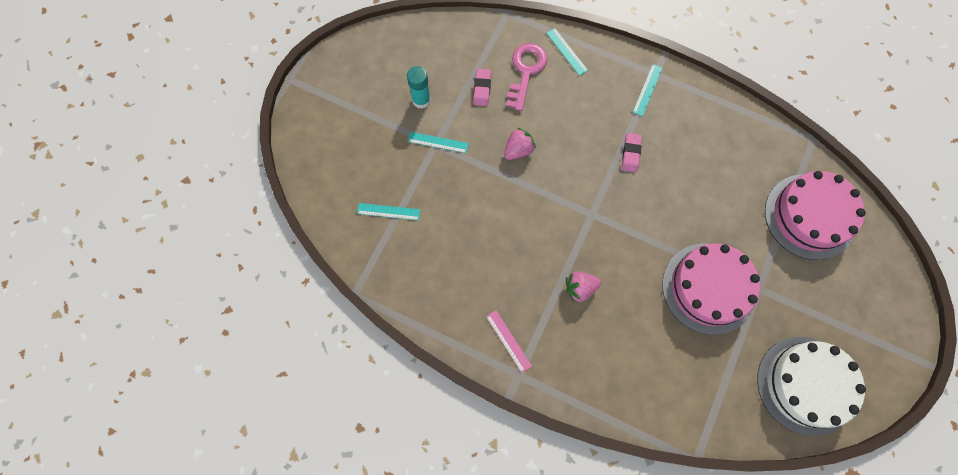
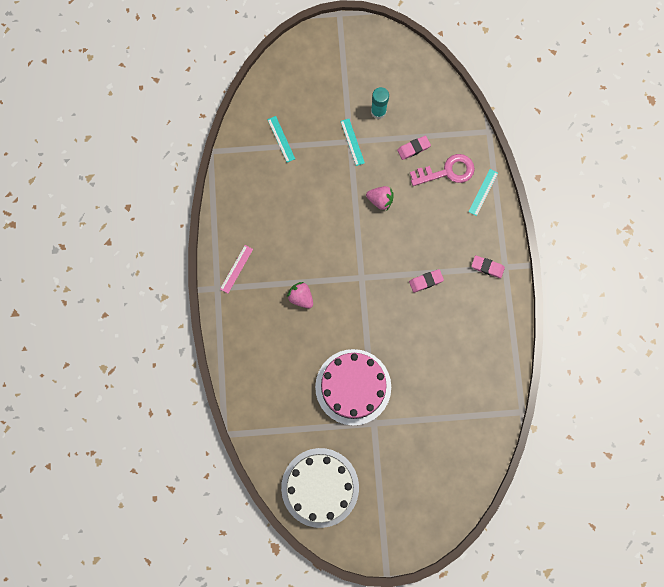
camera: 60 degrees right, 5 degrees up
turquoise ruler [633,64,662,116] -> pink eraser [472,255,505,278]
pink cake [765,171,866,260] -> none

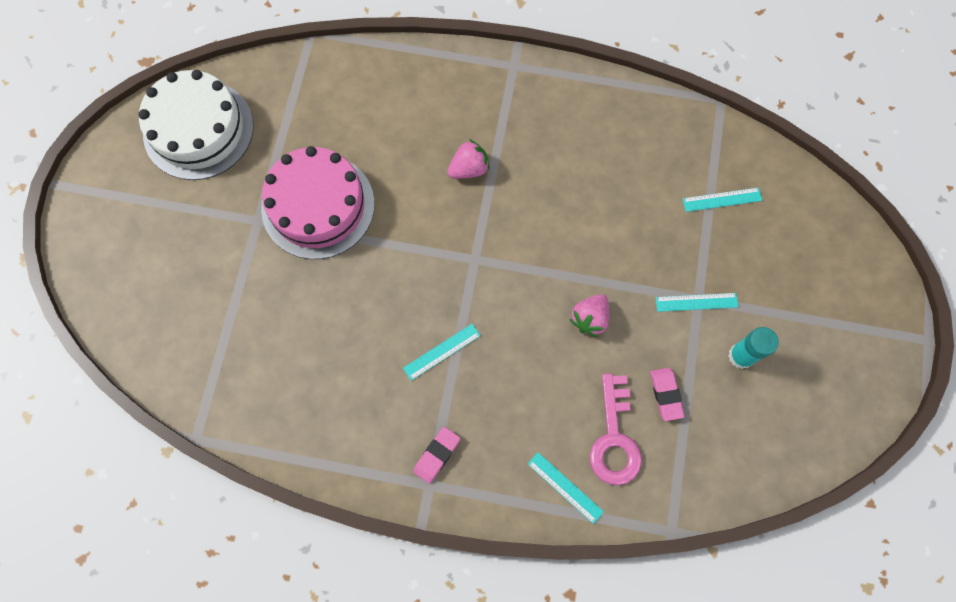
camera: 105 degrees right, 5 degrees down
pink ruler [220,245,253,293] -> none
pink eraser [409,269,444,293] -> turquoise ruler [403,324,481,381]

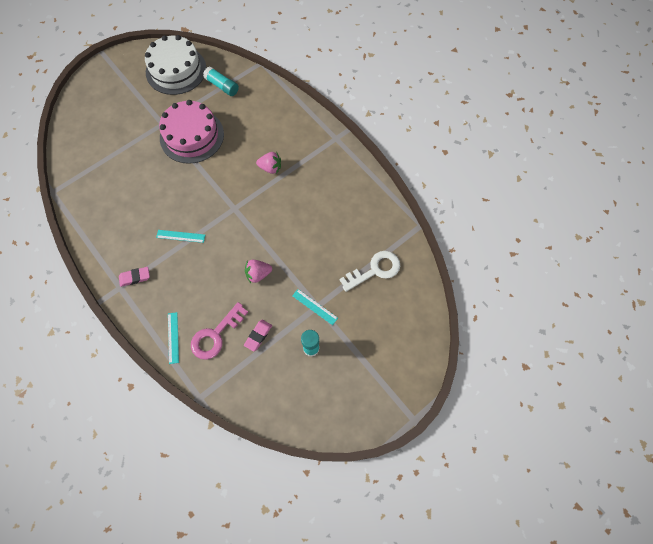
camera: 40 degrees right, 5 degrees down
turquoise ruler [683,187,762,212] -> white key [339,251,400,292]
none -> turquoise glue stick [203,66,239,96]

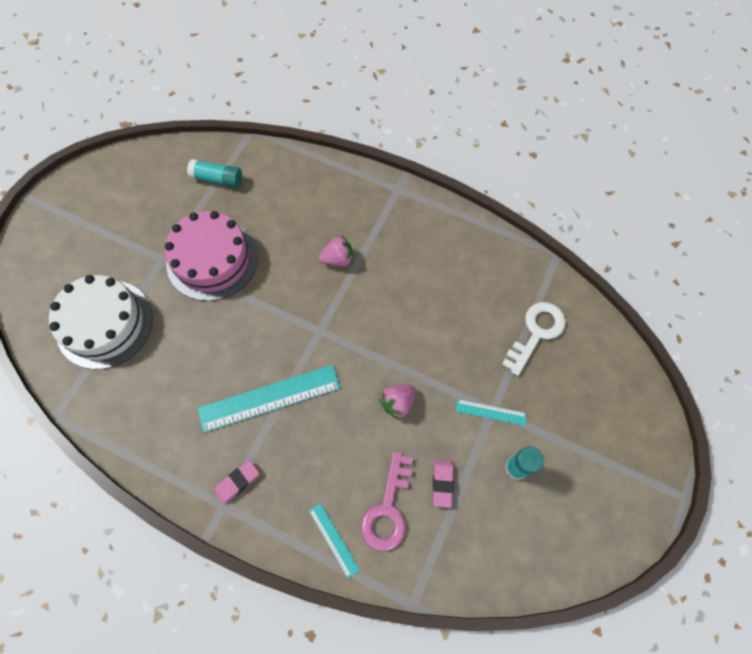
camera: 25 degrees left, 0 degrees up
white cake [145,35,206,95] -> white cake moved to [49,275,153,369]
turquoise ruler [156,230,205,243] -> turquoise ruler [198,365,340,433], size x2.02

